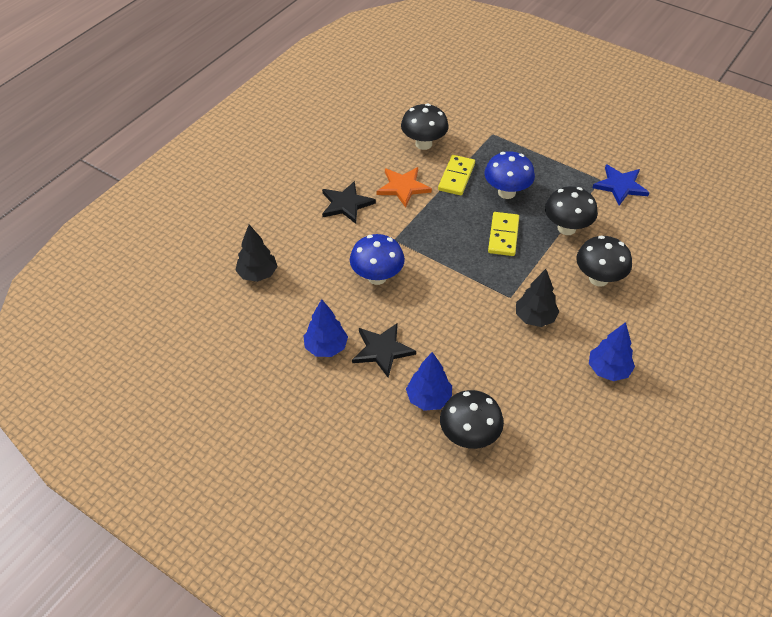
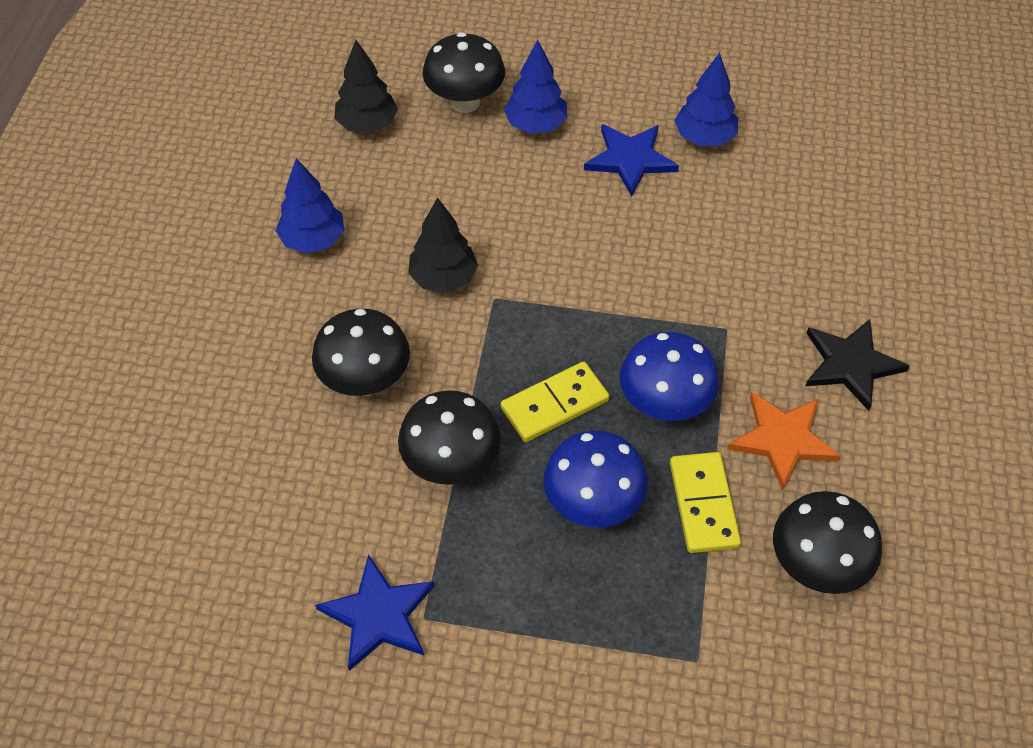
camera: 155 degrees right, 5 degrees up
black tree [235,225,278,282] -> black tree moved to [335,40,398,133]
blue mushroom [350,234,405,285] -> blue mushroom moved to [620,332,719,421]
black star [352,323,416,377] -> blue star [584,124,679,196]
yellow domino [488,212,519,256] -> yellow domino turned 75 degrees clockwise [501,362,609,442]

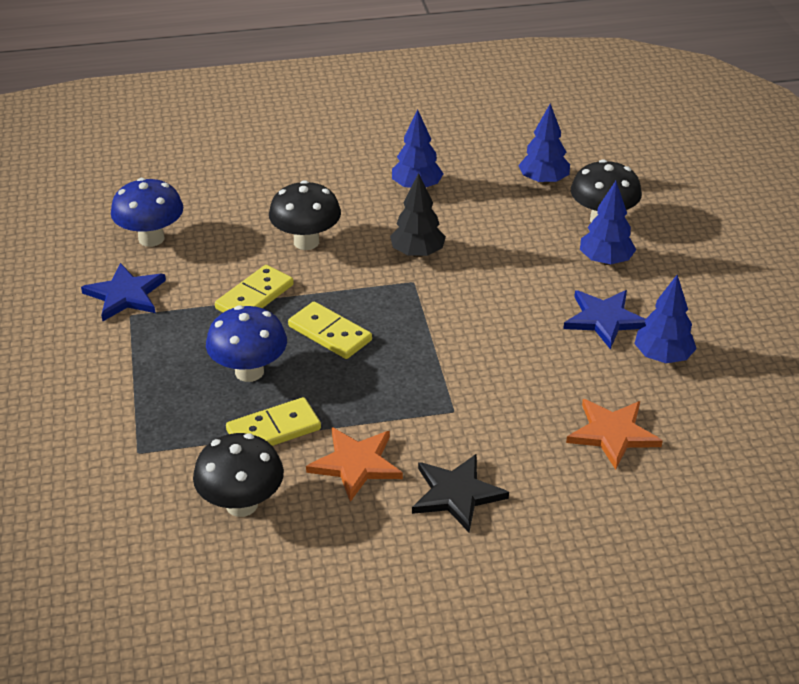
camera: 70 degrees right, 15 degrees down
black tree [335,40,398,133] -> blue tree [518,103,570,185]
black mushroom [398,390,501,485] -> yellow domino [215,265,294,312]
blue mushroom [620,332,719,421] -> blue mushroom moved to [111,178,183,247]
none -> orange star [566,399,663,470]

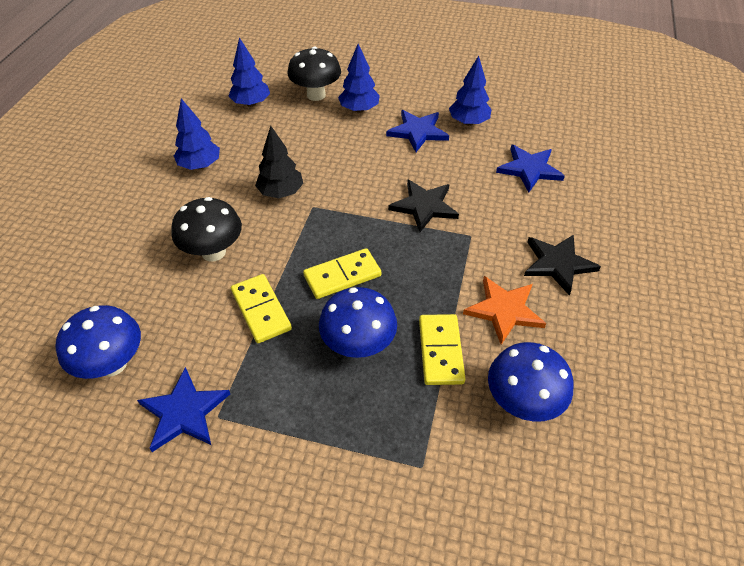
camera: 65 degrees left, 10 degrees up
black mushroom [193,433,284,517] -> blue mushroom [488,342,573,422]
orange star [566,399,663,470] -> blue star [496,145,565,192]
none -> black star [388,180,459,232]

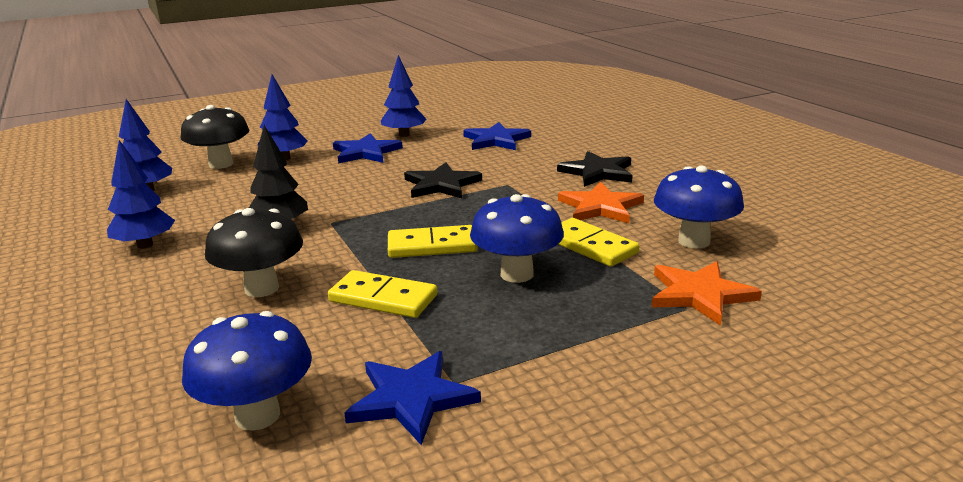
camera: 40 degrees left, 25 degrees down
yellow domino [303,248,381,299] -> yellow domino turned 60 degrees clockwise [388,225,478,258]
none -> orange star [651,261,762,326]

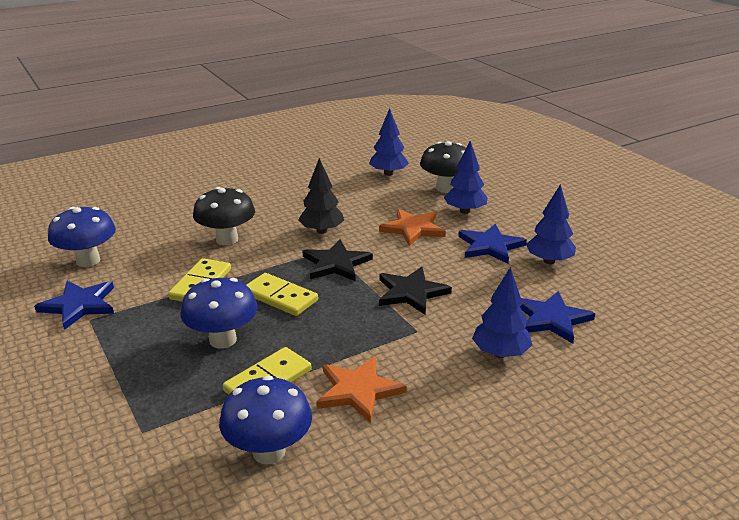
camera: 85 degrees right, 5 degrees up
blue tree [107,140,175,249] -> blue tree moved to [472,267,532,358]
yellow domino [388,225,478,258] -> yellow domino turned 45 degrees counterclockwise [246,273,318,316]
black star [557,151,632,187] -> black star moved to [303,240,373,281]
orange star [651,261,762,326] -> orange star moved to [379,209,446,246]

